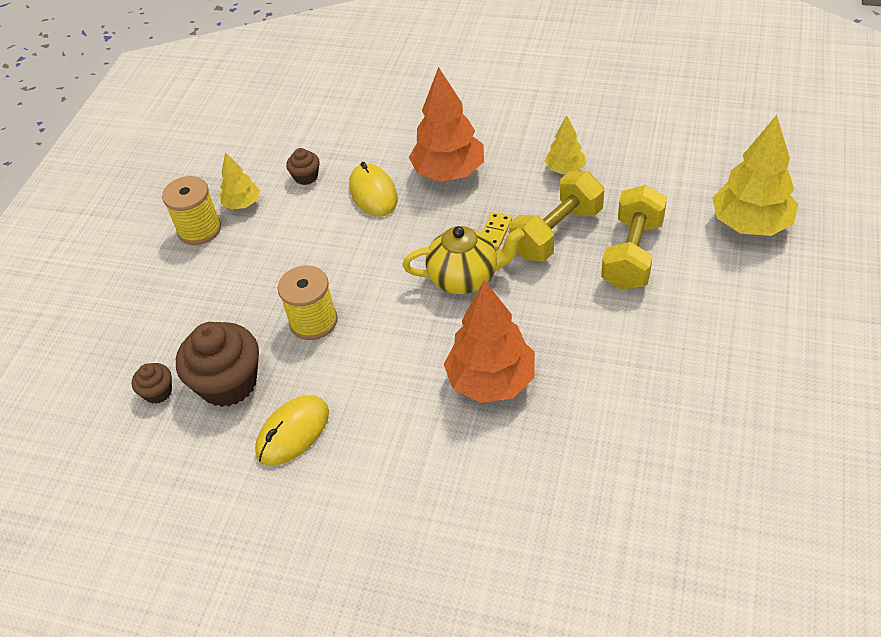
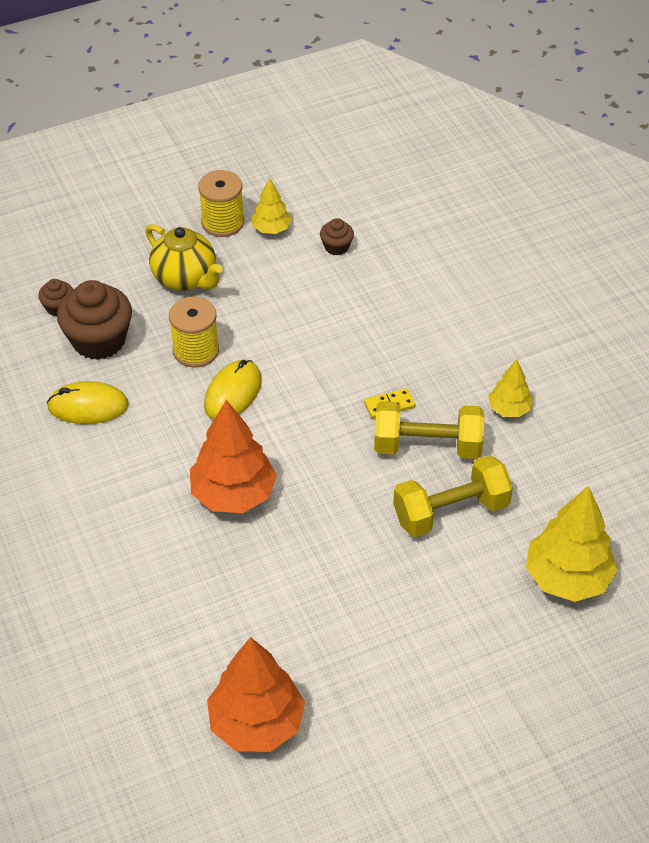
camera: 45 degrees right, 0 degrees up
yellow mouse [349,162,398,217] -> yellow mouse moved to [204,360,262,420]
yellow teapot [402,226,524,294] -> yellow teapot moved to [145,224,223,291]
orange tree [409,67,484,182] -> orange tree moved to [207,637,305,752]

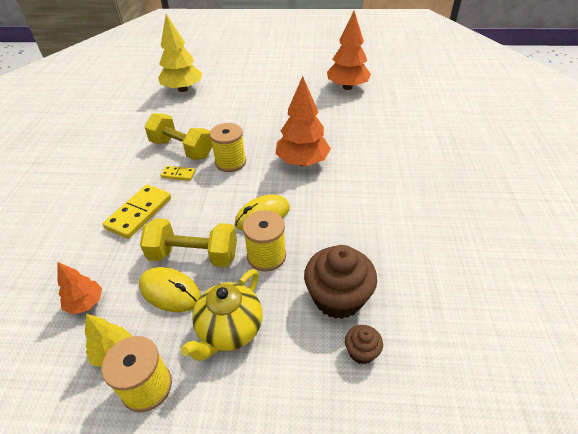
camera: 150 degrees left, 5 degrees down
yellow mouse [47,381,129,424] -> yellow mouse moved to [139,267,201,312]
yellow teapot [145,224,223,291] -> yellow teapot turned 135 degrees counterclockwise [181,269,262,361]
brown cupcake [320,218,354,255] -> orange tree [57,262,102,314]
yellow dumbbell [393,455,513,537] -> yellow dumbbell moved to [140,218,237,267]
yellow tree [488,359,533,417] -> none
none -> yellow domino [103,184,171,239]
none -> yellow spool [209,123,246,172]

